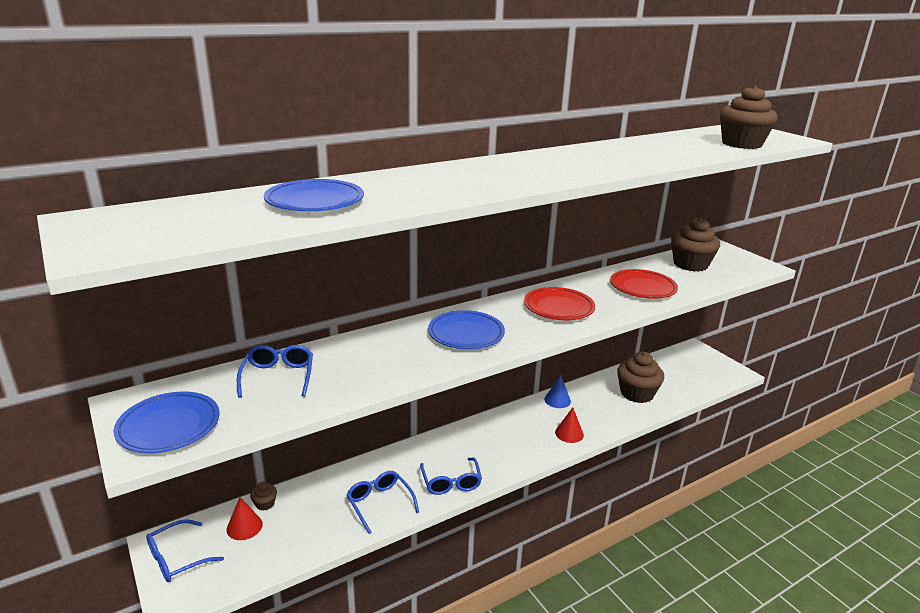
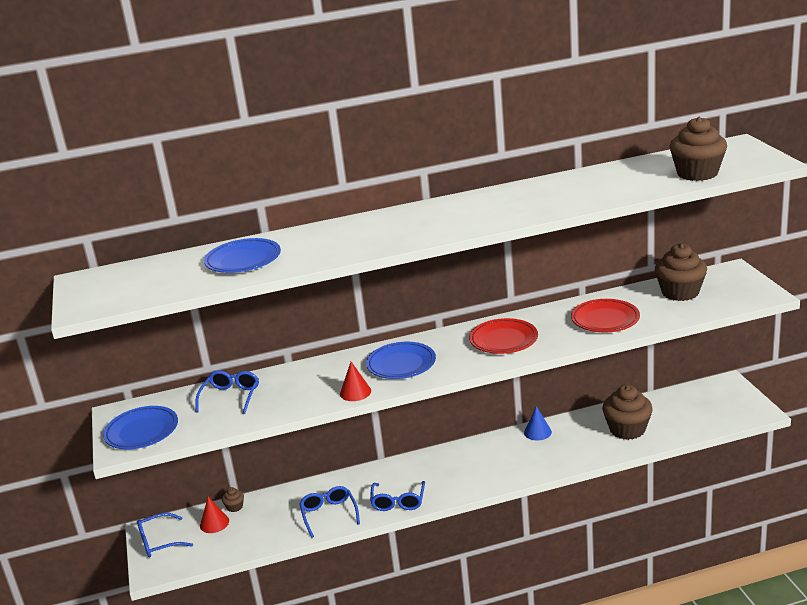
camera: 20 degrees right, 0 degrees up
red cone [555,407,584,443] -> red cone moved to [340,362,371,401]

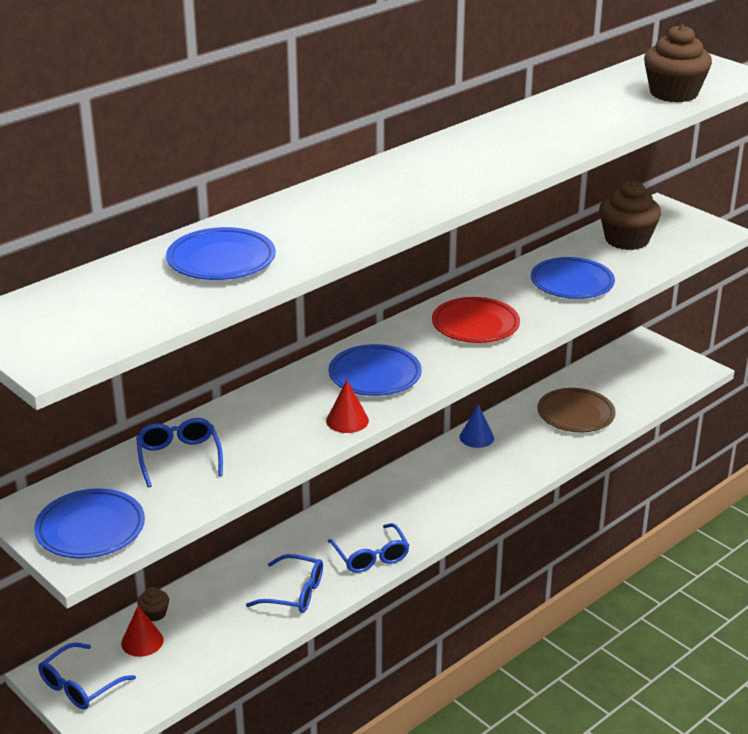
camera: 30 degrees left, 5 degrees up
blue glasses [299,486,360,538] -> blue glasses turned 150 degrees clockwise [246,554,323,613]
red plate [571,299,640,332] -> blue plate [531,257,615,299]
brown cupcake [602,385,653,440] -> brown plate [537,388,616,432]

